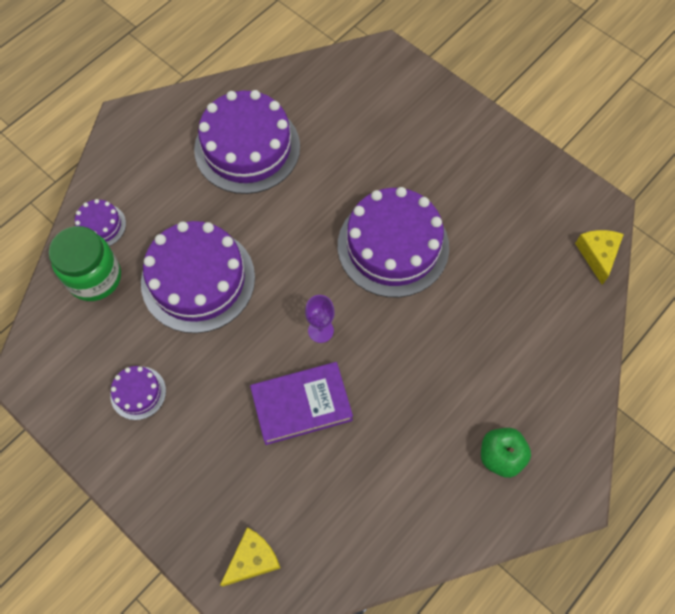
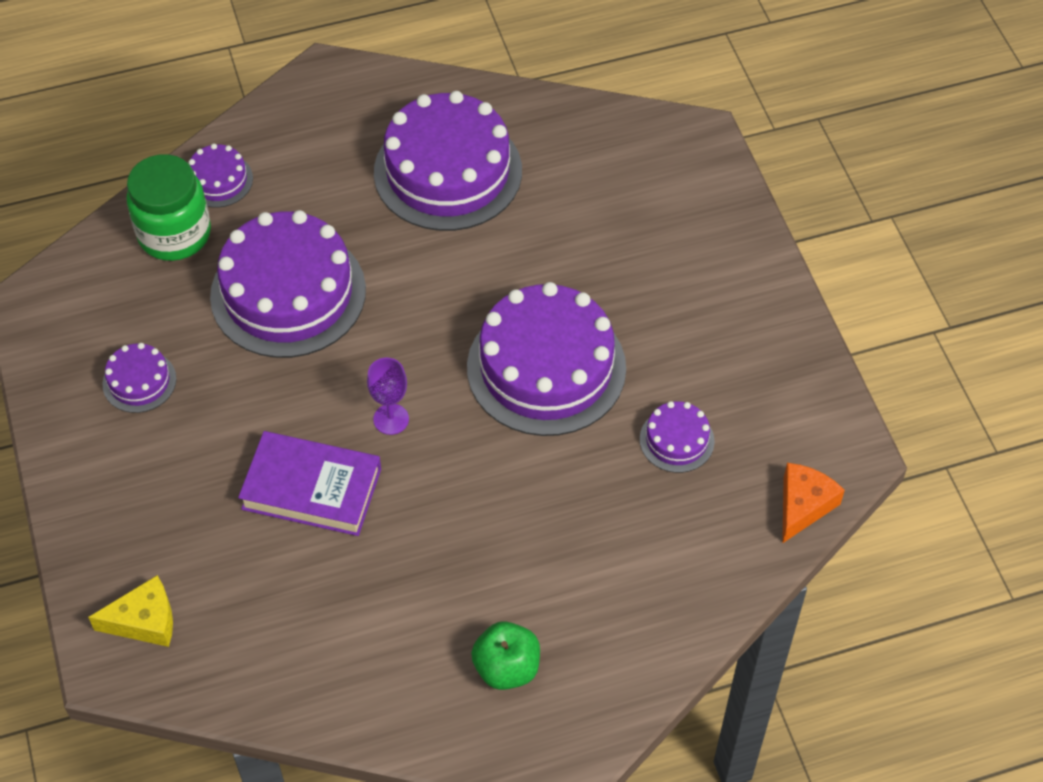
camera: 30 degrees right, 10 degrees down
yellow cheese [575,230,624,285] -> orange cheese [782,463,845,543]
none -> purple cake [640,401,715,473]

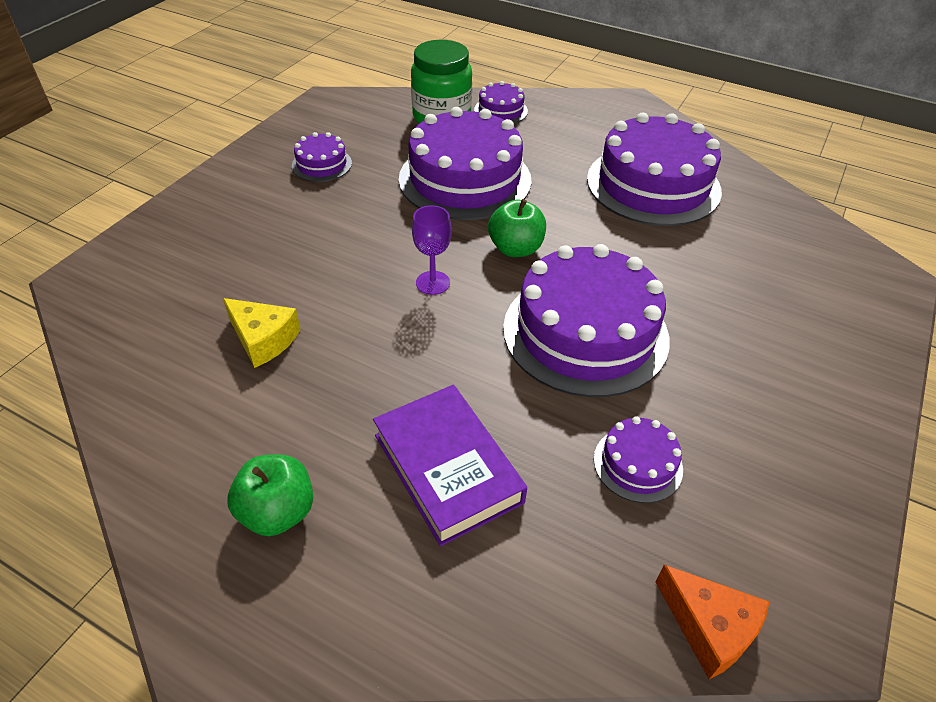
camera: 45 degrees right, 10 degrees down
yellow cheese [88,575,173,647] -> yellow cheese moved to [223,298,301,368]
purple book [238,431,381,536] -> purple book moved to [373,385,527,546]
orange cheese [782,463,845,543] -> orange cheese turned 60 degrees clockwise [655,565,769,679]
none -> green apple [488,199,546,257]

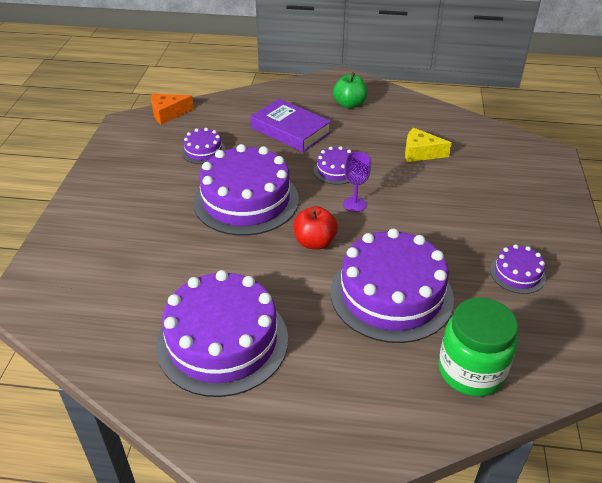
camera: 160 degrees right, 5 degrees down
purple cake [474,81,528,123] -> purple cake moved to [313,146,352,185]
green apple [488,199,546,257] -> red apple [293,206,338,250]
orange cheese [655,565,769,679] -> orange cheese turned 45 degrees counterclockwise [151,94,194,125]

